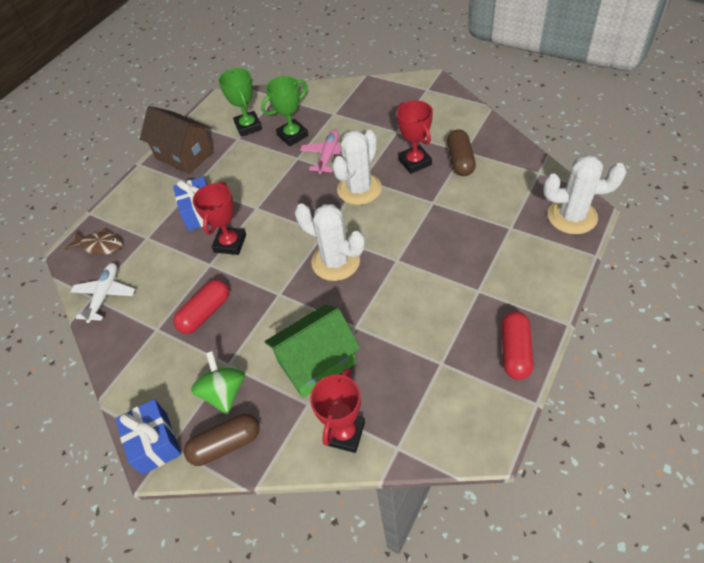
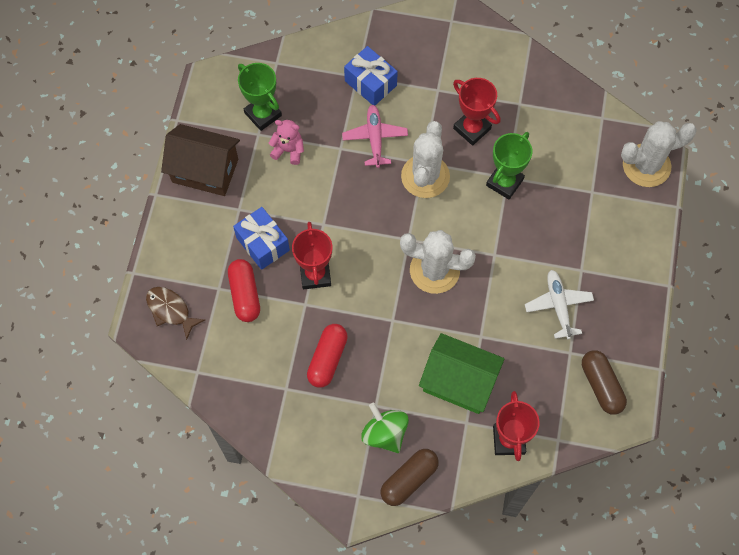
camera: 25 degrees left, 15 degrees up
brown fish [65,228,123,255] -> brown fish turned 135 degrees counterclockwise [146,287,205,340]
white plane [70,263,135,323] -> white plane moved to [525,270,594,340]
blue gift [115,399,181,475] -> blue gift moved to [344,46,398,105]
green trophy [261,76,309,146] -> green trophy moved to [486,132,532,199]
green house [264,305,360,398] -> green house turned 75 degrees clockwise [419,333,505,414]
brown capsule [447,129,476,176] -> brown capsule moved to [582,350,627,415]
red capsule [501,311,533,380] -> red capsule moved to [228,259,260,322]
none -> pink teddy bear [269,120,304,165]

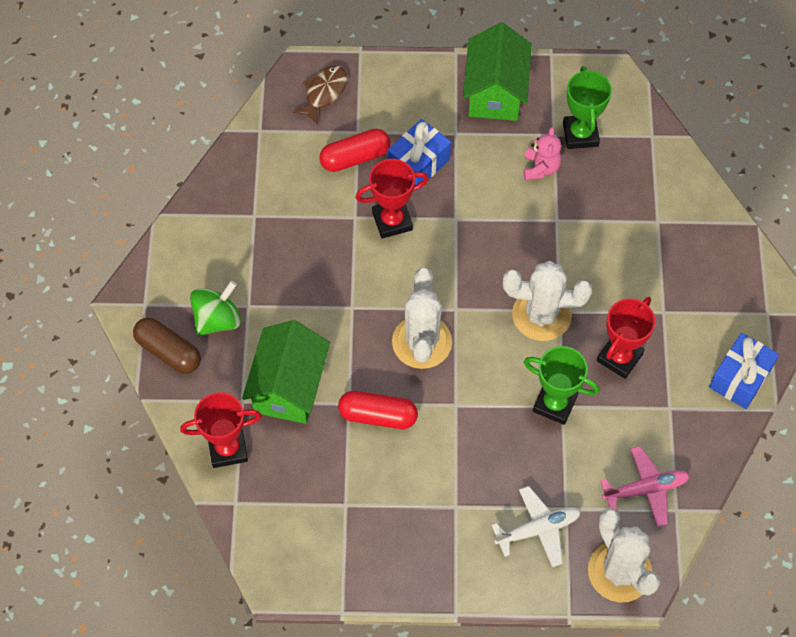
camera: 80 degrees right, 5 degrees down
brown house [161,124,240,196] -> green house [463,23,532,121]
green trophy [238,63,282,131] -> green trophy turned 45 degrees counterclockwise [563,66,612,149]
red capsule [307,324,348,388] -> red capsule moved to [338,391,418,429]
pink plane [342,105,408,168] -> pink plane moved to [601,446,690,527]
blue gift [344,46,398,105] -> blue gift moved to [709,333,779,409]
white plane [525,270,594,340] -> white plane moved to [492,486,581,567]
brown capsule [582,350,627,415] -> none

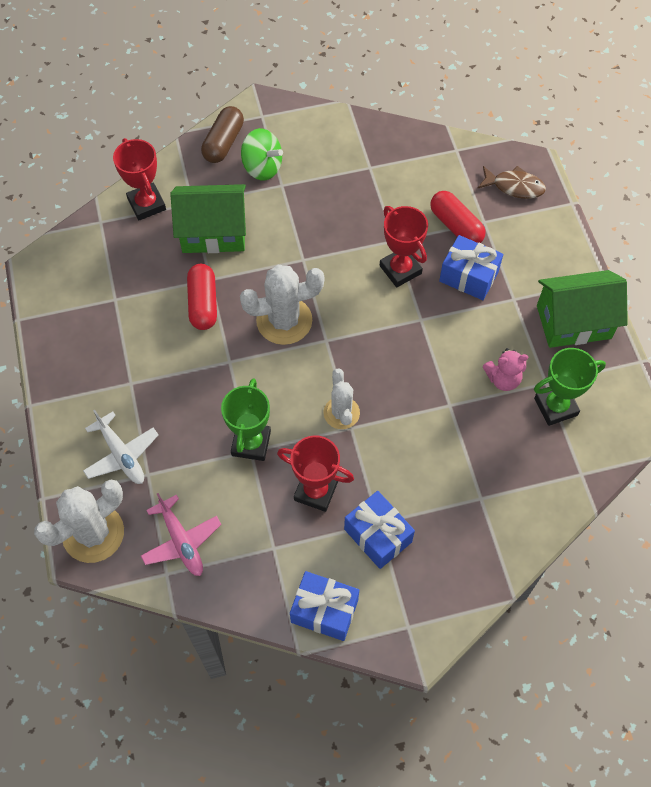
camera: 75 degrees right, 0 degrees up
white cactus [503,261,592,341] -> white cactus [323,368,360,429], size x0.62
none -> blue gift [344,491,415,569]

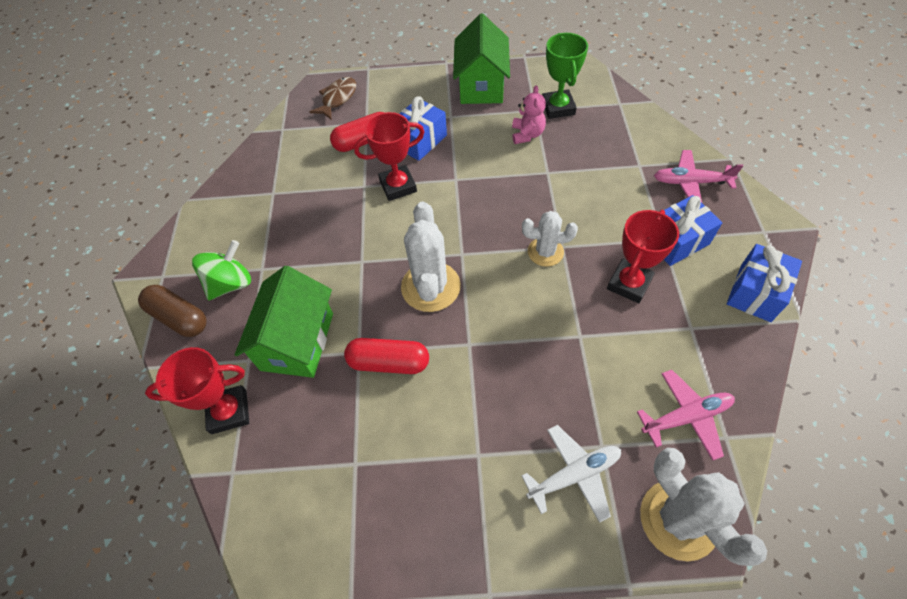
camera: 75 degrees left, 5 degrees down
green trophy [221,378,271,461] -> none
none -> pink plane [654,150,743,203]

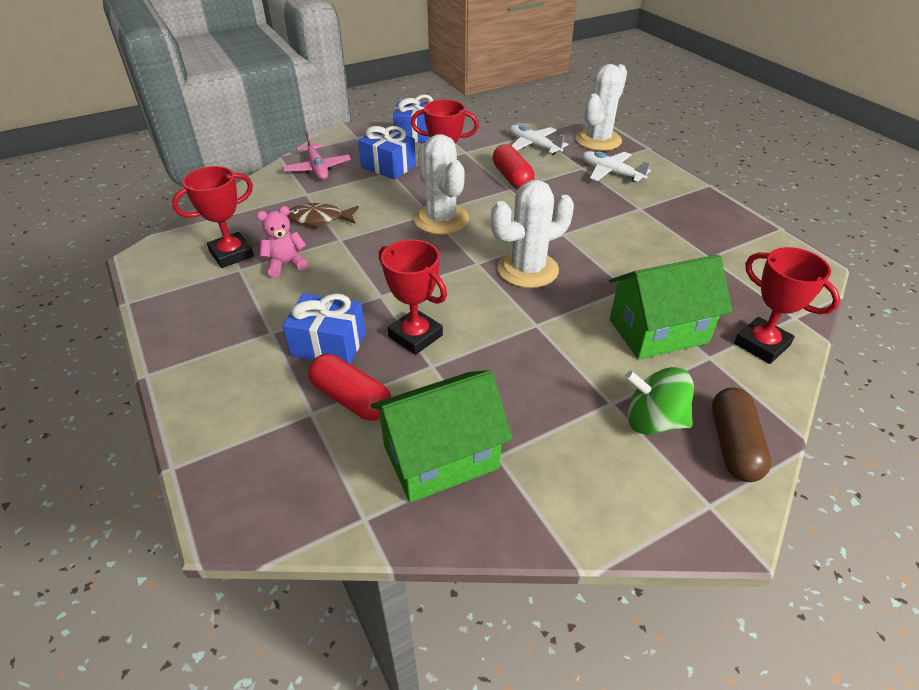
camera: 120 degrees left, 15 degrees down
brown fish [310,77,356,119] -> brown fish moved to [287,203,359,229]
red capsule [344,338,429,374] -> red capsule moved to [492,144,535,189]
green house [453,13,510,104] -> green house moved to [370,370,513,503]
white cactus [522,211,578,267] -> white cactus [414,134,469,235], size x1.60
green trophy [542,33,588,119] -> red trophy [172,166,254,268]
pink plane [637,370,735,461] -> white plane [509,125,568,155]

